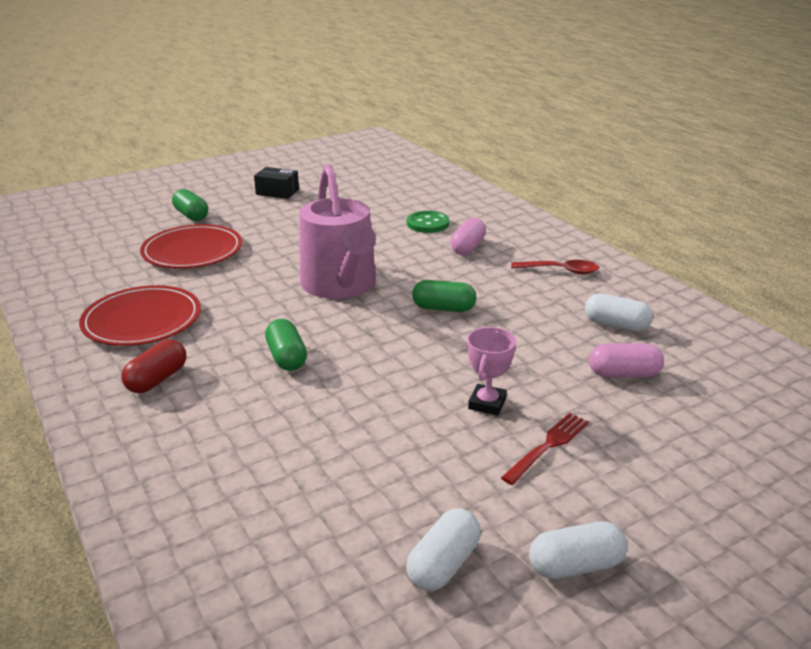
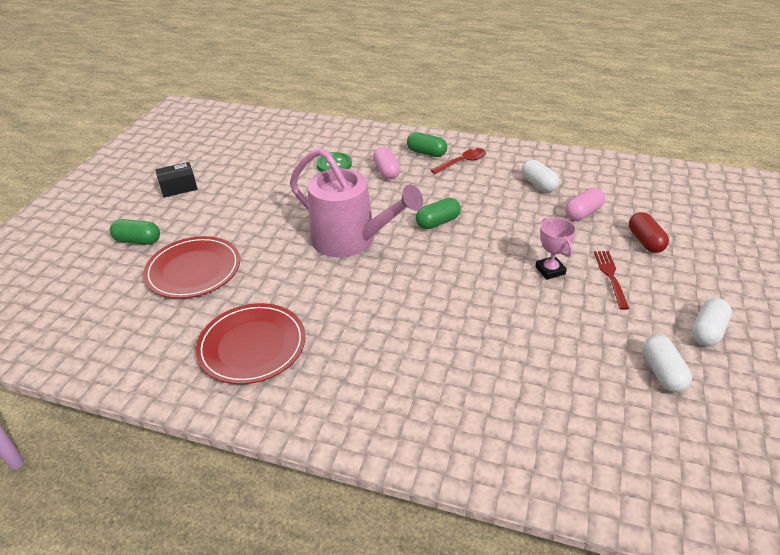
camera: 40 degrees left, 10 degrees up
red capsule [121,339,186,393] -> red capsule moved to [629,212,669,253]
green capsule [265,319,307,371] -> green capsule moved to [407,132,447,157]
white capsule [585,293,653,332] -> white capsule turned 75 degrees clockwise [521,160,560,192]

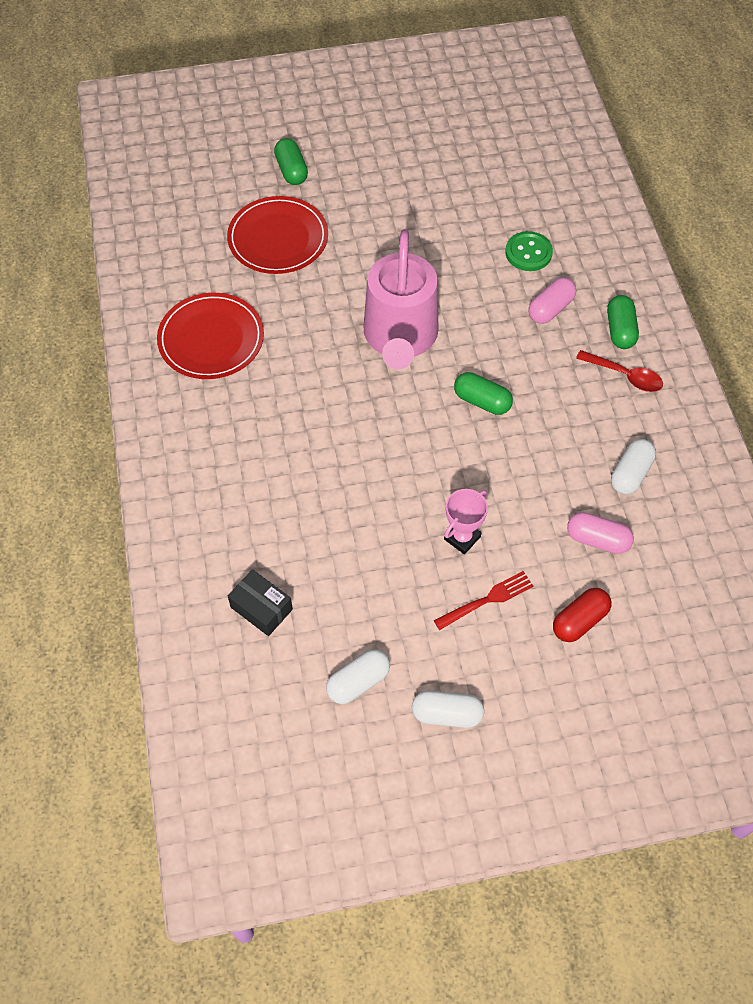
camera: 60 degrees right, 20 degrees up
black box [155,162,198,197] -> black box moved to [228,569,293,636]

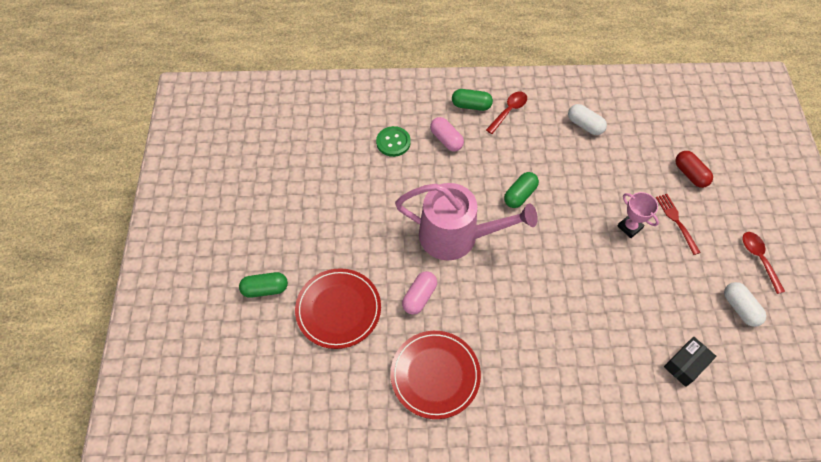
camera: 80 degrees left, 0 degrees up
white capsule [412,690,484,728] -> red spoon [742,232,785,294]
pink capsule [567,512,634,554] -> pink capsule moved to [402,271,437,315]

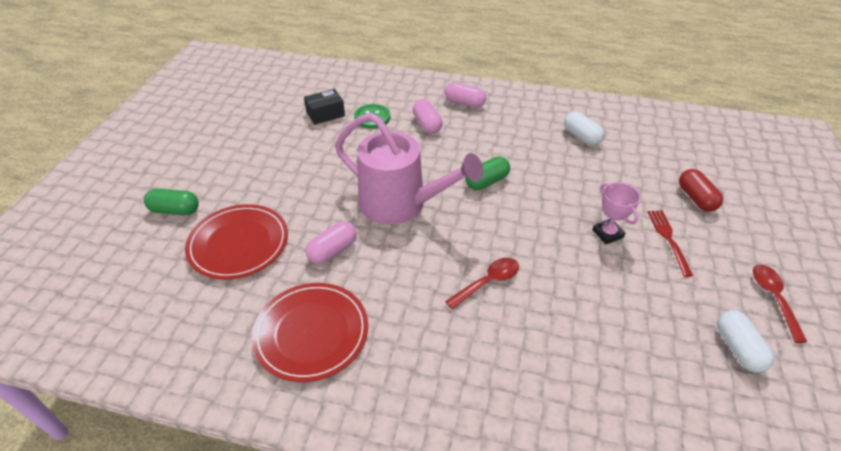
camera: 15 degrees right, 15 degrees down
green capsule [452,89,493,111] -> pink capsule [445,82,487,108]
red spoon [486,92,527,134] -> red spoon moved to [445,258,519,309]
black box [664,337,717,387] -> black box moved to [304,89,345,125]

